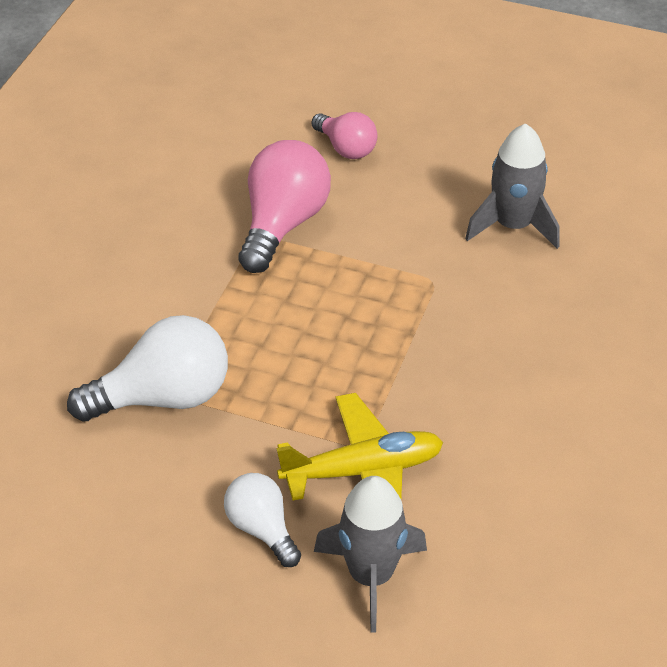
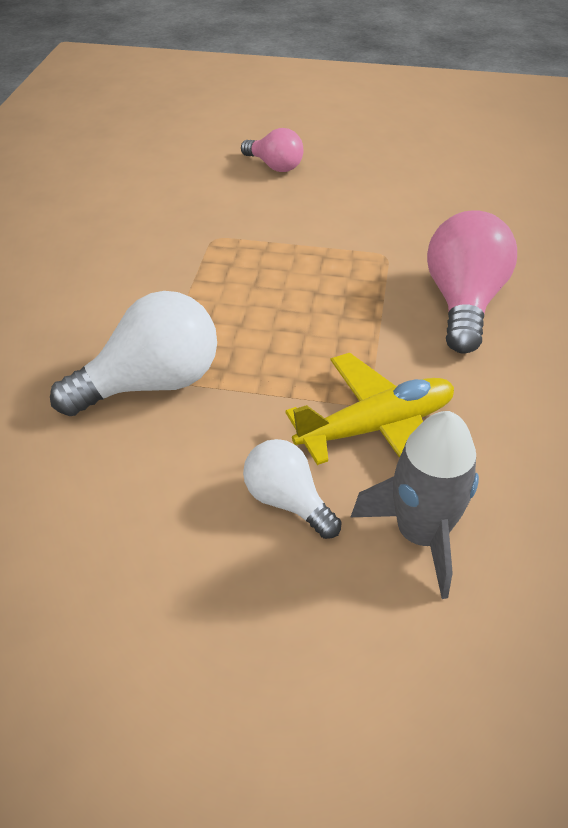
camera: 10 degrees left, 0 degrees up
pink light bulb [238,140,331,273] -> pink light bulb moved to [427,210,517,354]
grey rocket [465,123,559,249] -> none

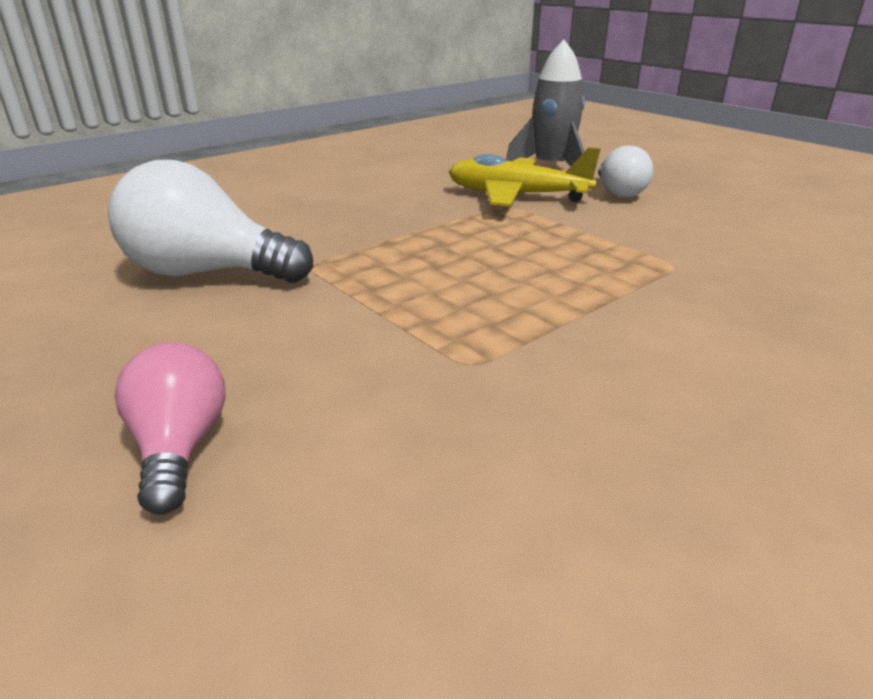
camera: 140 degrees left, 15 degrees down
white light bulb [50,291,217,416] -> white light bulb moved to [108,160,313,283]
pink light bulb [427,210,517,354] -> none

